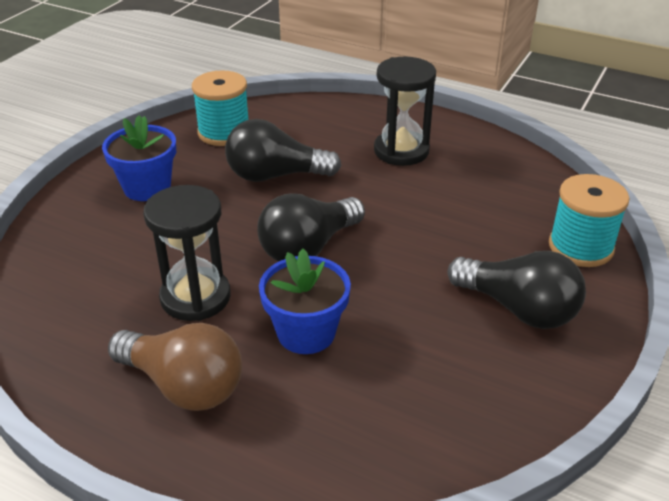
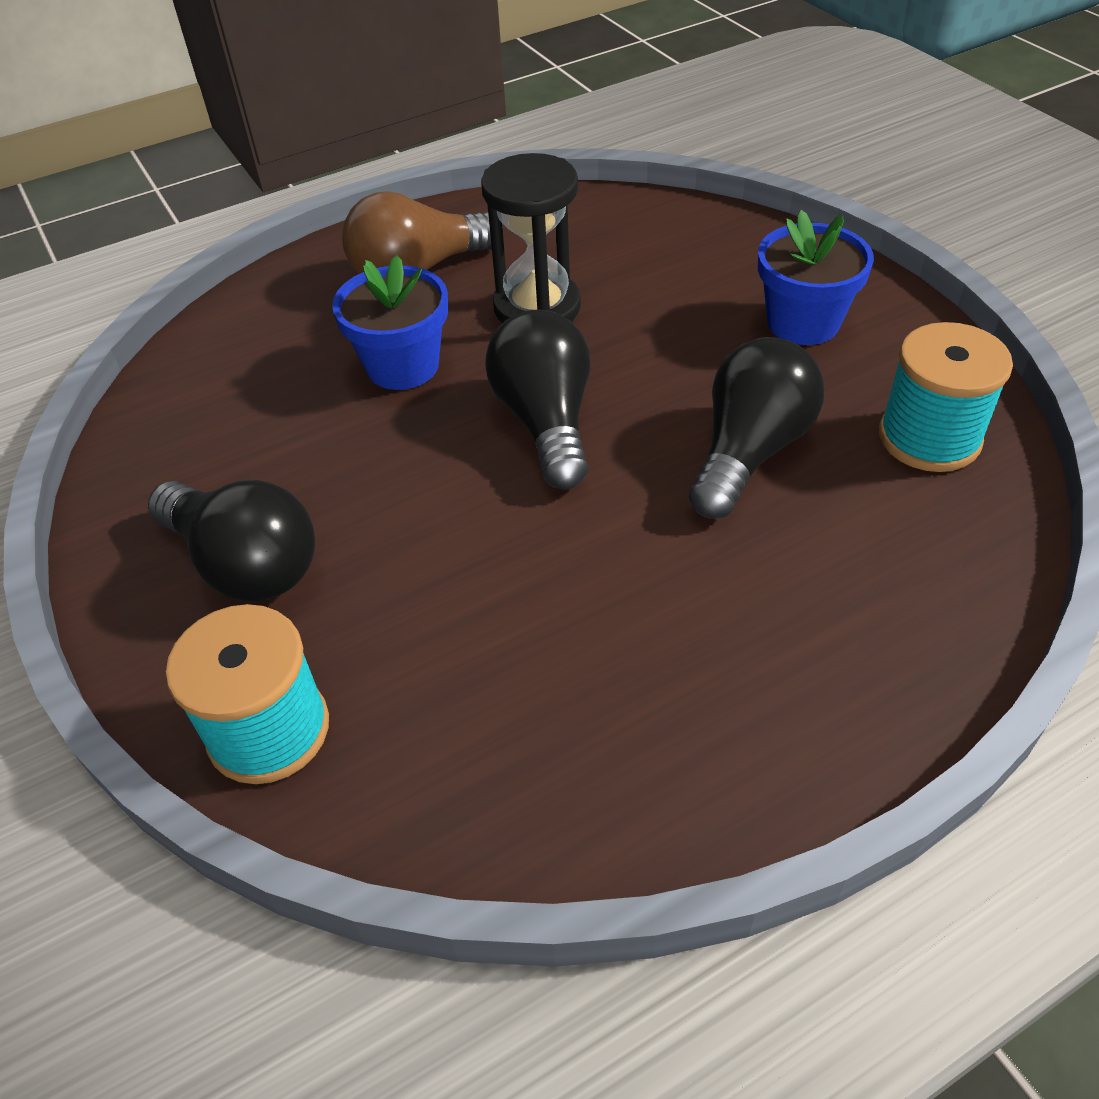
camera: 125 degrees right, 10 degrees up
black hourglass [374,57,436,166] -> none
black light bulb [447,251,586,329] -> black light bulb turned 120 degrees counterclockwise [148,480,315,601]

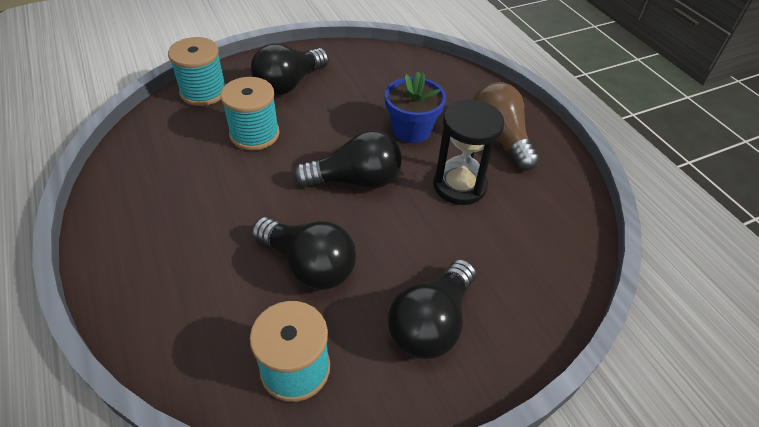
camera: 90 degrees right, 0 degrees up
blue flower pot [758,210,874,345] -> black light bulb [388,259,476,359]
none -> turquoise spool [220,77,280,150]

